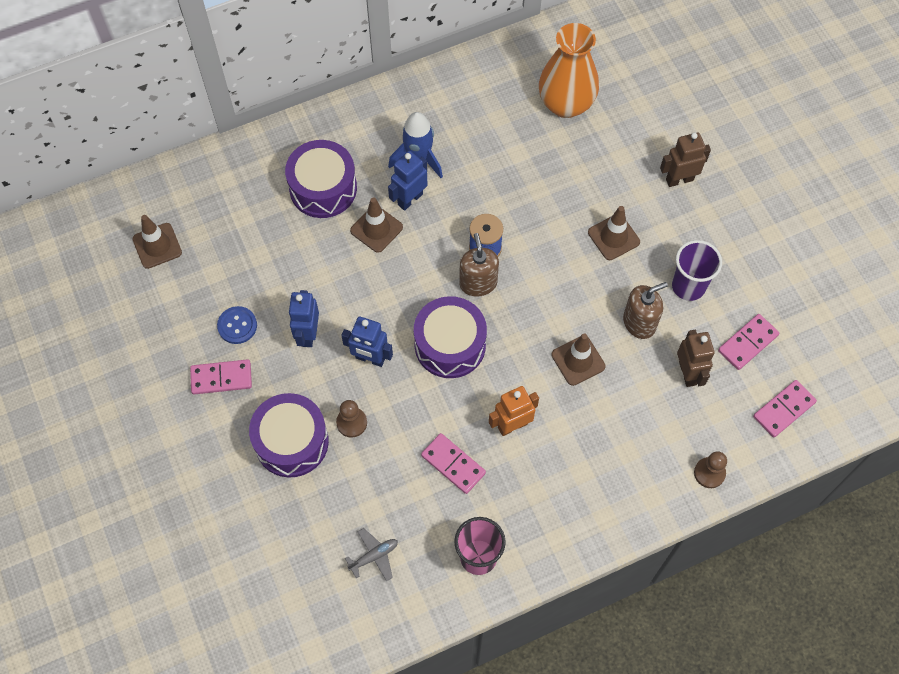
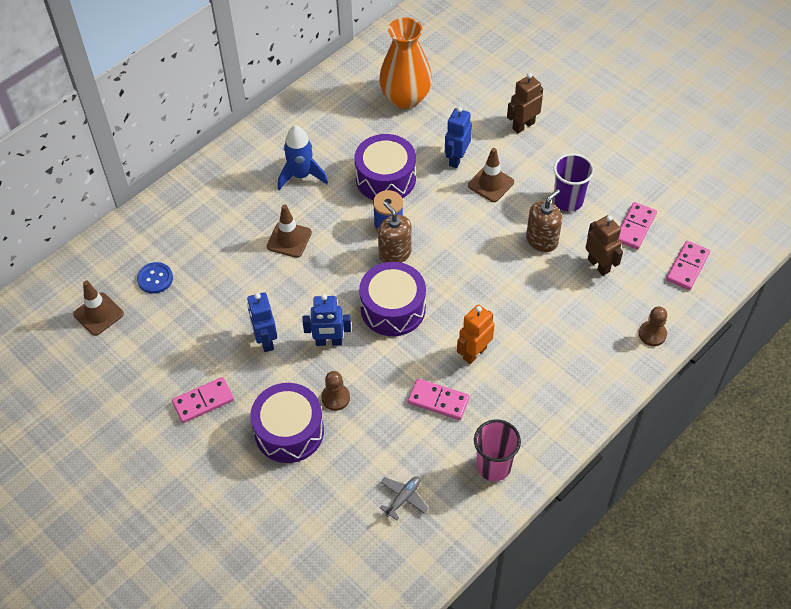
camera: 20 degrees left, 10 degrees down
blue button [217,306,257,344] -> blue button moved to [137,262,173,294]
purple drum [285,140,357,218] -> purple drum moved to [355,134,416,200]
blue robot [388,151,427,211] -> blue robot moved to [445,107,472,168]
brown traffic cone [551,333,606,386] -> none

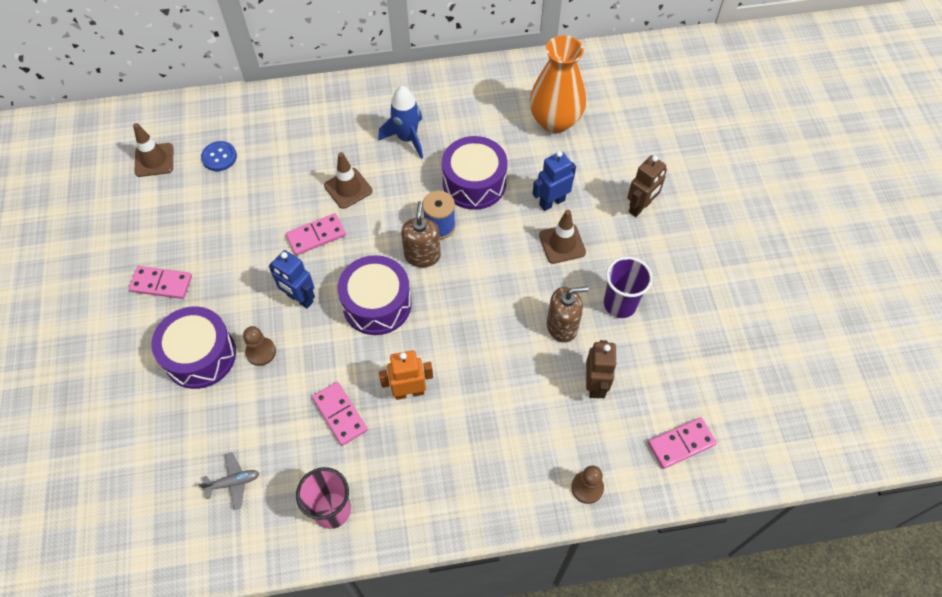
camera: 35 degrees right, 5 degrees up
blue robot [247,292,277,352] -> none
brown robot [507,73,543,133] -> brown robot turned 135 degrees clockwise [627,155,667,217]
pink domino [619,202,657,250] -> pink domino moved to [286,213,346,255]

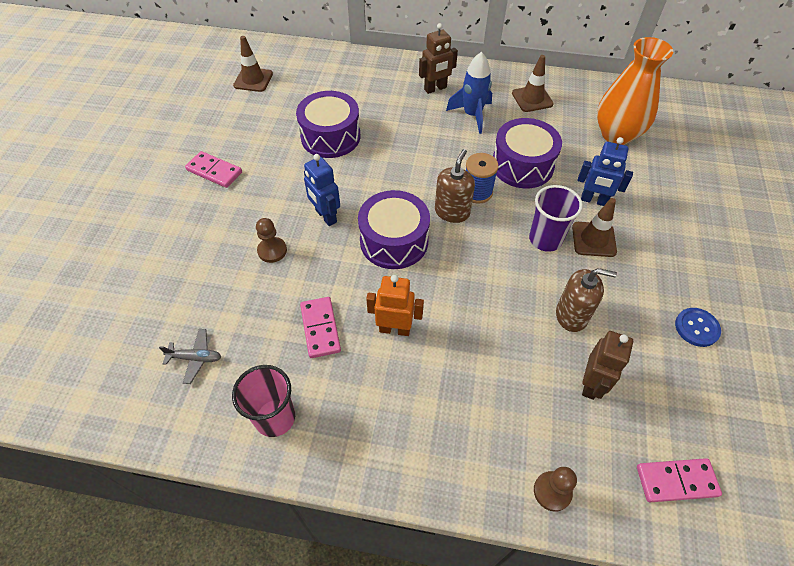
camera: 20 degrees right, 5 degrees down
purple drum [152,306,236,389] -> purple drum moved to [296,91,360,158]
blue button [201,141,237,171] -> blue button moved to [675,308,721,347]
pink domino [286,213,346,255] -> none
brown traffic cone [324,152,372,209] -> brown traffic cone moved to [512,55,554,112]
blue robot [533,151,576,211] -> blue robot turned 150 degrees counterclockwise [578,137,633,206]
purple cup [604,256,653,318] -> purple cup moved to [529,185,583,252]
brown robot [627,155,667,217] -> brown robot moved to [419,23,458,94]

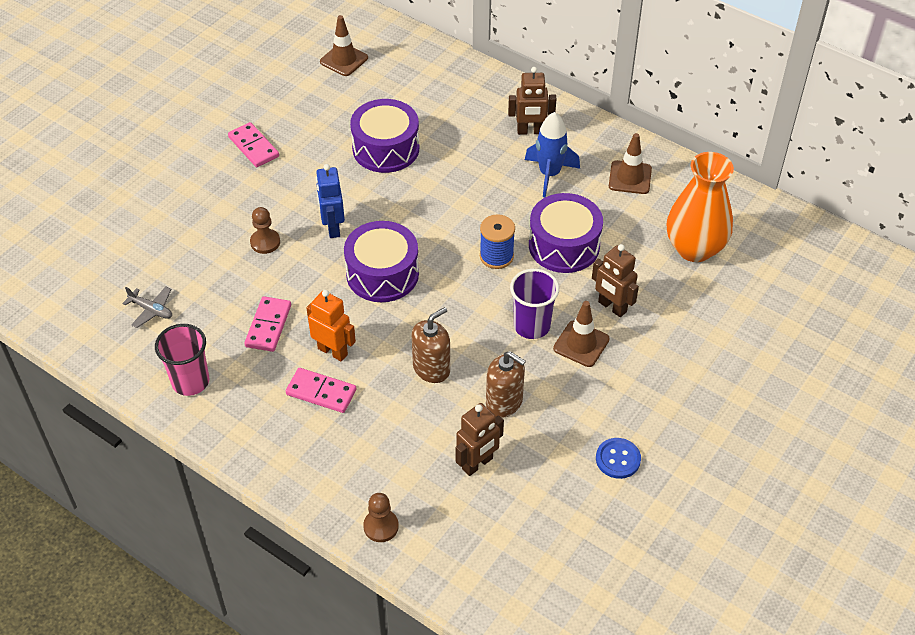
camera: 25 degrees right, 5 degrees down
brown soap dispenser [435,149,475,223] -> brown soap dispenser moved to [412,307,450,383]
blue robot [578,137,633,206] -> brown robot [592,244,639,317]
pink domino [637,458,722,502] -> pink domino moved to [286,368,356,413]

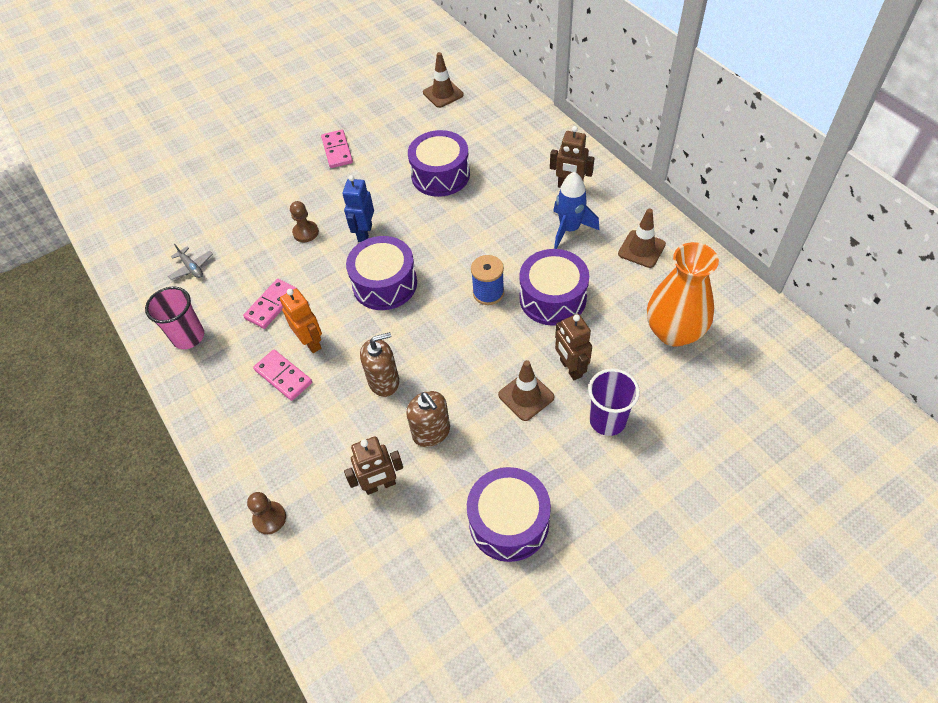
camera: 25 degrees right, 5 degrees up
purple cup [510,269,559,339] -> purple cup moved to [588,369,640,436]
blue button [596,438,641,479] -> purple drum [467,467,551,562]

